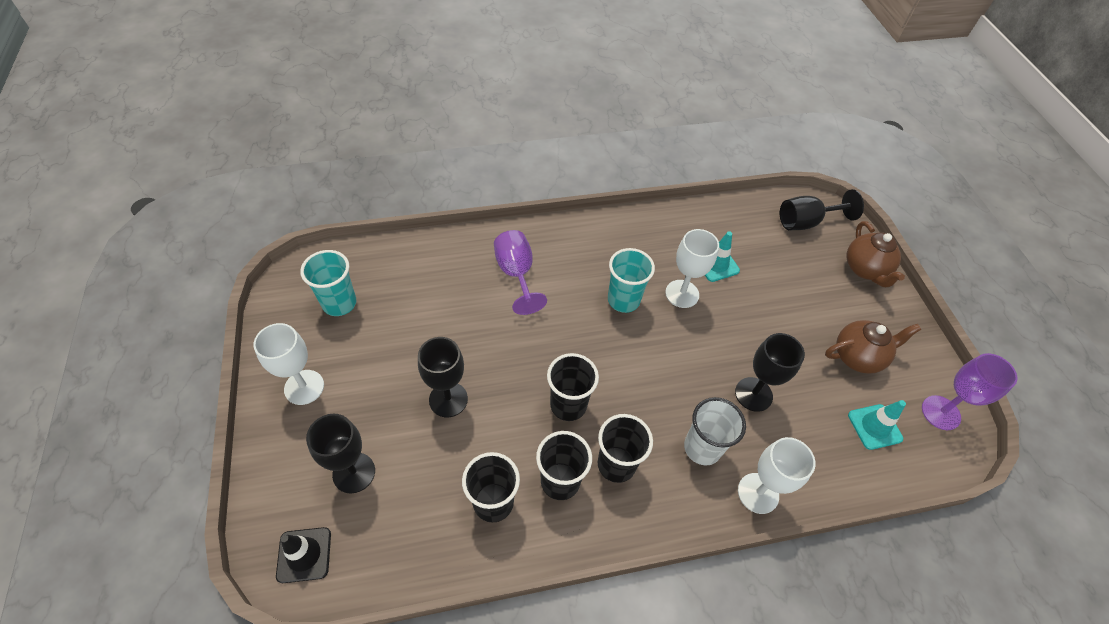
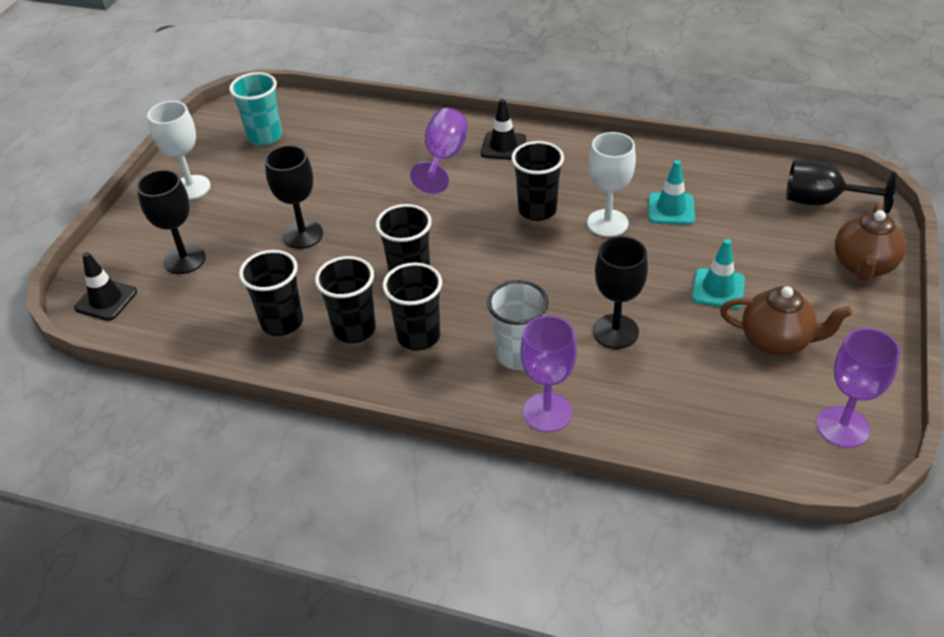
camera: 35 degrees right, 10 degrees down
turquoise cup [608,248,655,313] -> black cup [511,141,564,221]
white goblet [738,437,815,514] -> purple goblet [521,315,577,432]
turquoise traffic cone [848,400,906,450] -> turquoise traffic cone moved to [692,239,745,309]
none -> black traffic cone [481,99,526,160]

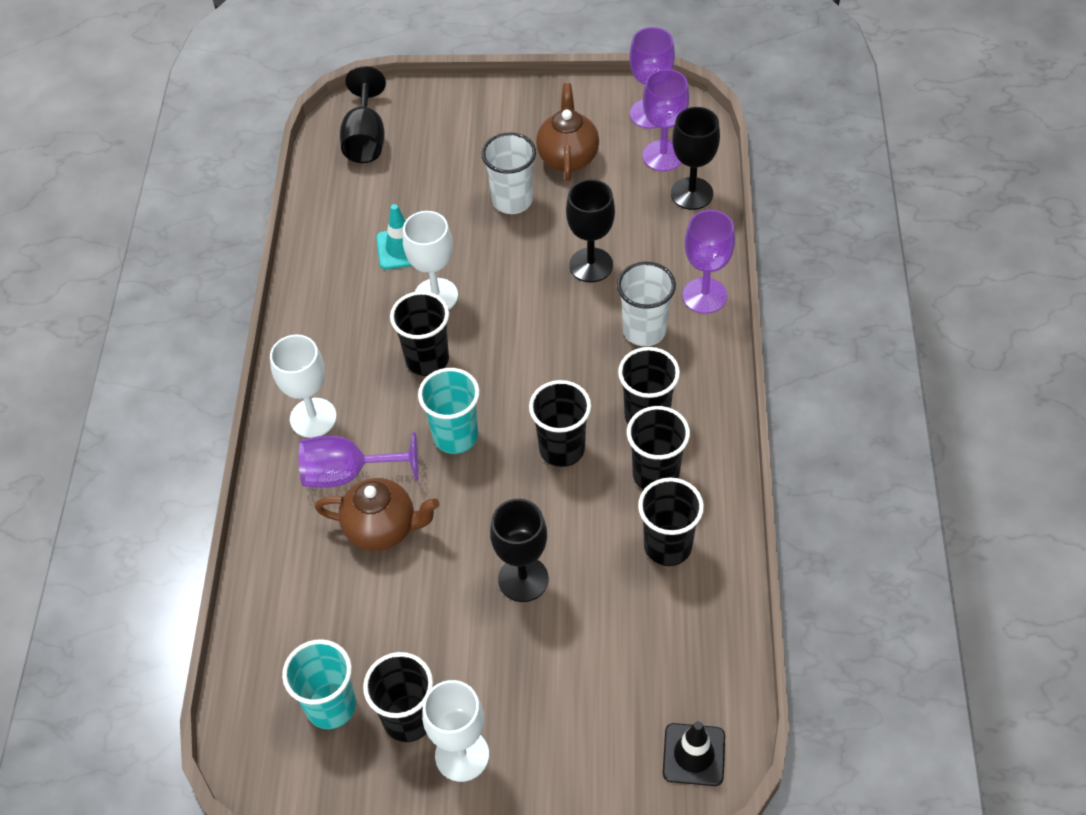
camera: 105 degrees left, 10 degrees up
black goblet [136,170,206,274] -> black goblet moved to [671,107,720,210]
black traffic cone [481,99,526,160] -> white goblet [270,334,337,438]
turquoise traffic cone [692,239,745,309] -> white cup [481,132,536,214]
brown teapot [835,203,906,281] -> brown teapot moved to [315,478,439,551]
none -> black cup [363,652,433,742]
none -> turquoise cup [418,368,480,454]
none -> purple goblet [643,69,689,171]

